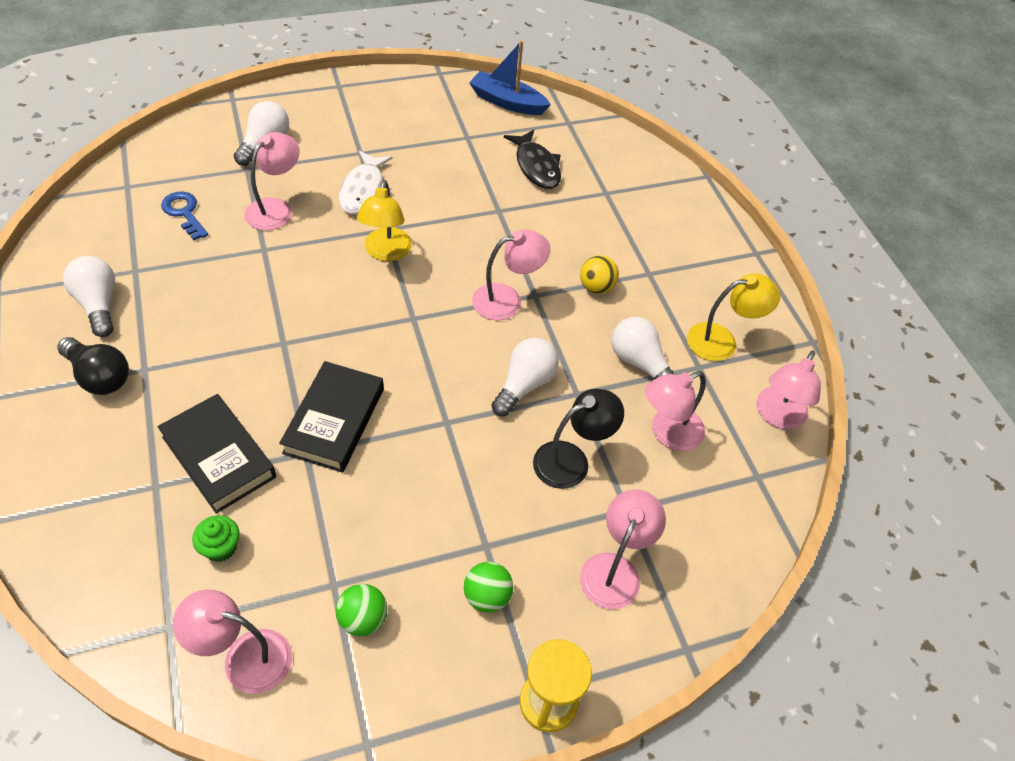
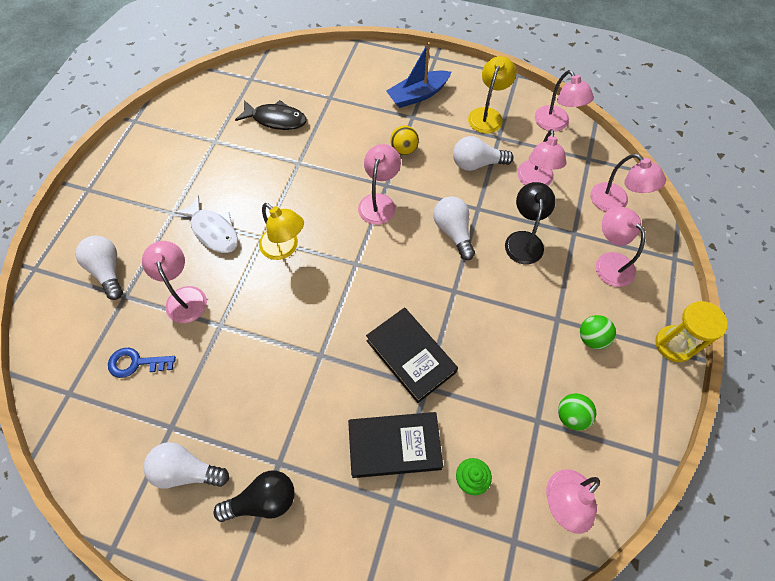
camera: 50 degrees left, 10 degrees up
blue boat [469,40,551,115] -> blue boat moved to [386,42,452,108]
none -> pink lamp [591,154,666,212]

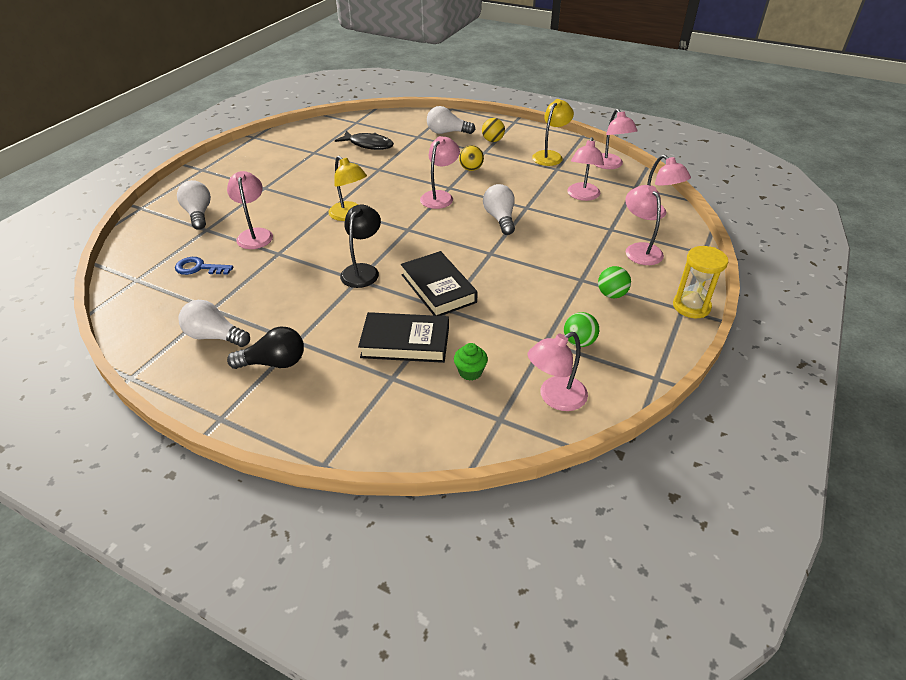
camera: 10 degrees right, 20 degrees down
white fish [174,195,238,253] -> none
blue boat [386,42,452,108] -> yellow ball [482,118,505,142]
white light bulb [453,136,514,171] -> white light bulb moved to [427,106,475,134]
black lamp [505,182,556,264] -> black lamp moved to [340,204,381,288]

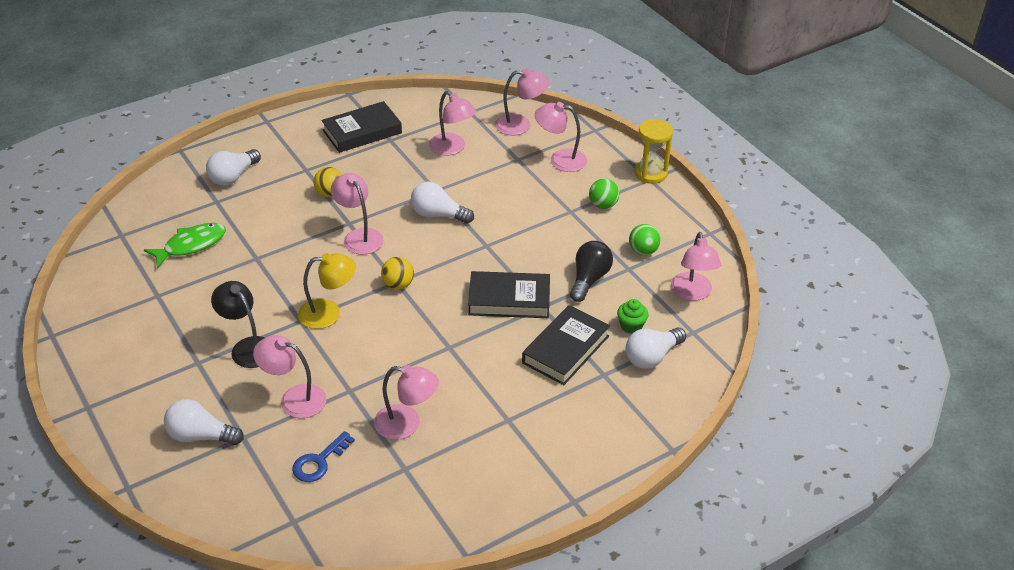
camera: 60 degrees left, 0 degrees up
white light bulb [179,300,250,347] -> white light bulb moved to [626,328,686,369]
black light bulb [227,327,304,369] -> black light bulb moved to [570,241,613,302]
black fish [335,131,394,150] -> green fish [144,223,226,269]
black lamp [340,204,381,288] -> black lamp moved to [211,281,265,368]
yellow ball [482,118,505,142] -> yellow ball moved to [381,257,414,290]
yellow lamp [532,99,574,166] -> black book [321,101,402,153]
pink lamp [595,109,638,169] -> pink lamp moved to [374,365,439,440]

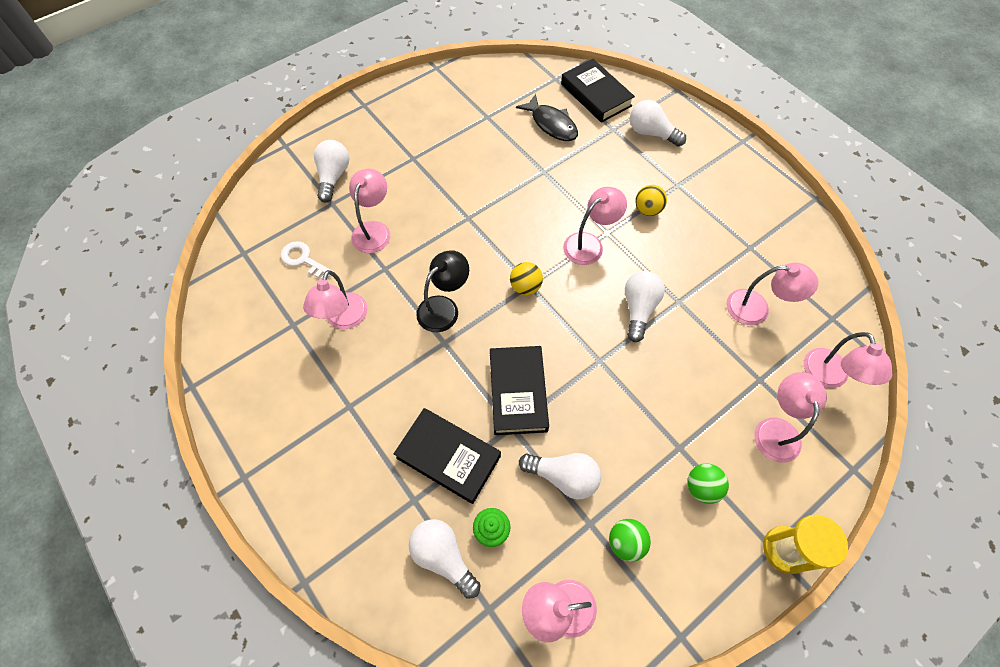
camera: 85 degrees right, 20 degrees up
green fish [144,223,226,269] -> black fish [516,94,578,141]
black lamp [211,281,265,368] -> black lamp moved to [416,250,469,332]
blue key [292,431,355,482] -> white key [280,241,334,279]
yellow lamp [298,253,356,329] -> none
black book [321,101,402,153] -> black book moved to [561,59,635,123]
pink lamp [429,91,476,156] -> pink lamp turned 120 degrees counterclockwise [726,263,819,325]
black light bulb [570,241,613,302] -> white light bulb [519,453,601,499]

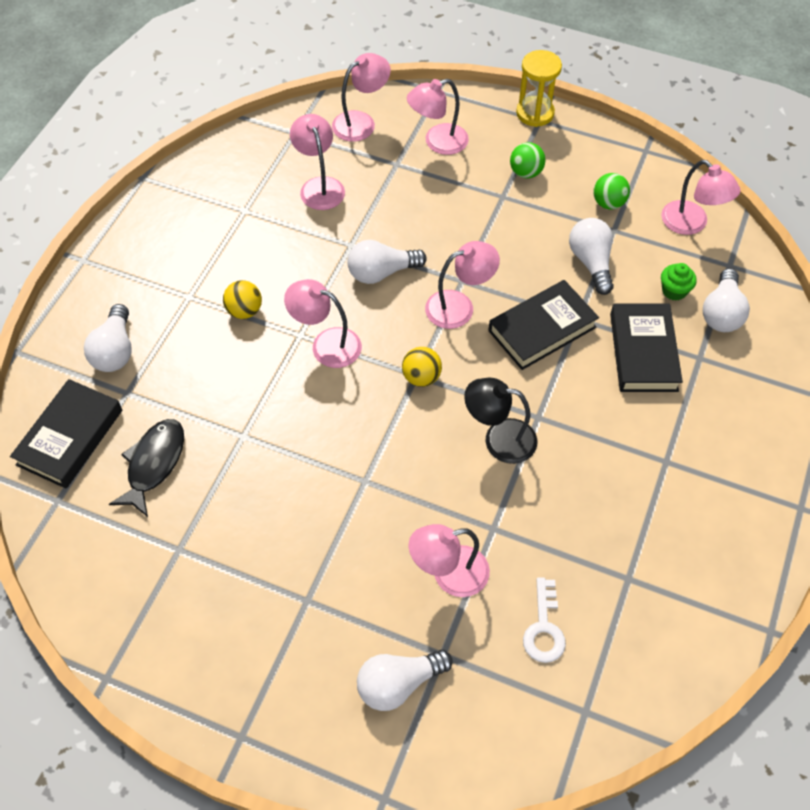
camera: 120 degrees left, 5 degrees down
pink lamp [303,270,368,329] -> pink lamp moved to [425,241,500,329]

